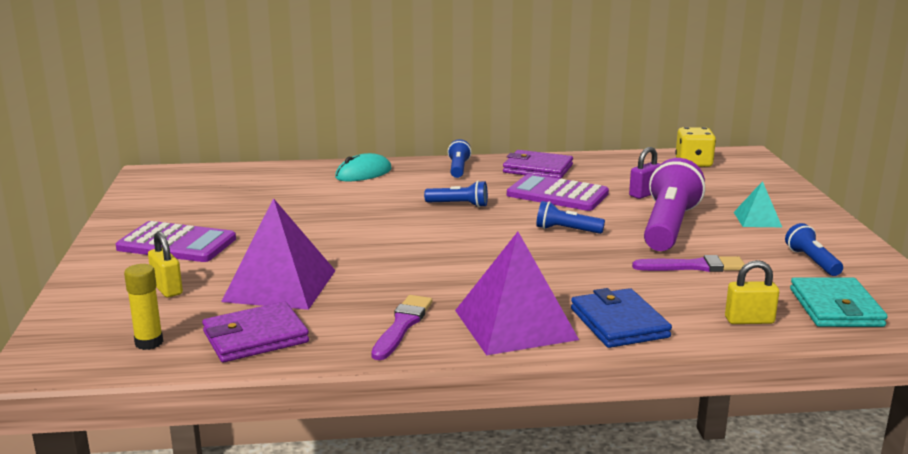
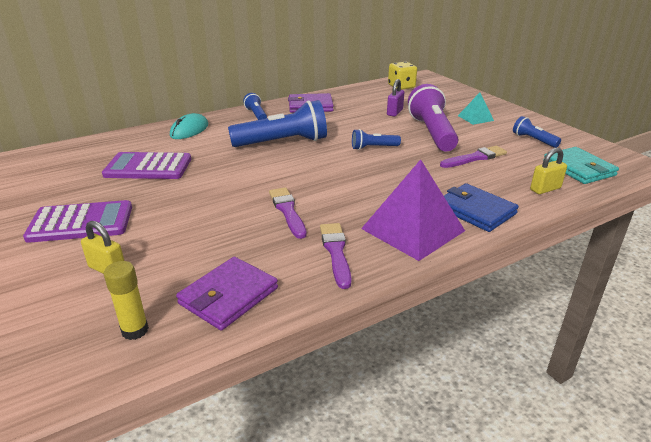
camera: 25 degrees left, 10 degrees up
purple pyramid [221,198,336,310] -> none
blue flashlight [424,181,488,207] -> blue flashlight [228,100,327,147], size x2.01
purple calculator [507,174,609,211] -> purple calculator moved to [102,152,191,179]
none -> purple brush [269,187,307,239]

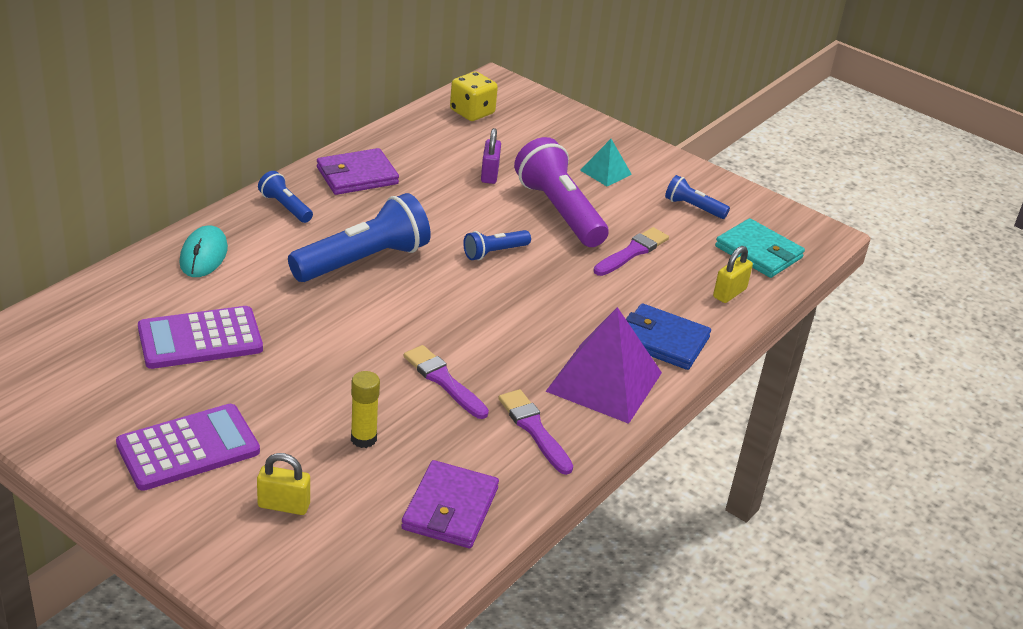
camera: 25 degrees left, 5 degrees up
yellow glue stick [104,261,149,340] -> yellow glue stick moved to [351,371,380,448]

